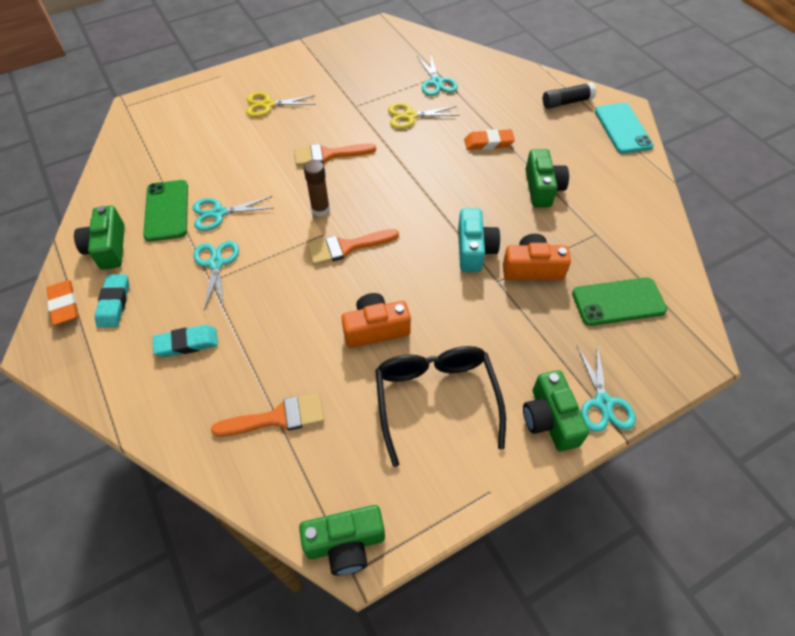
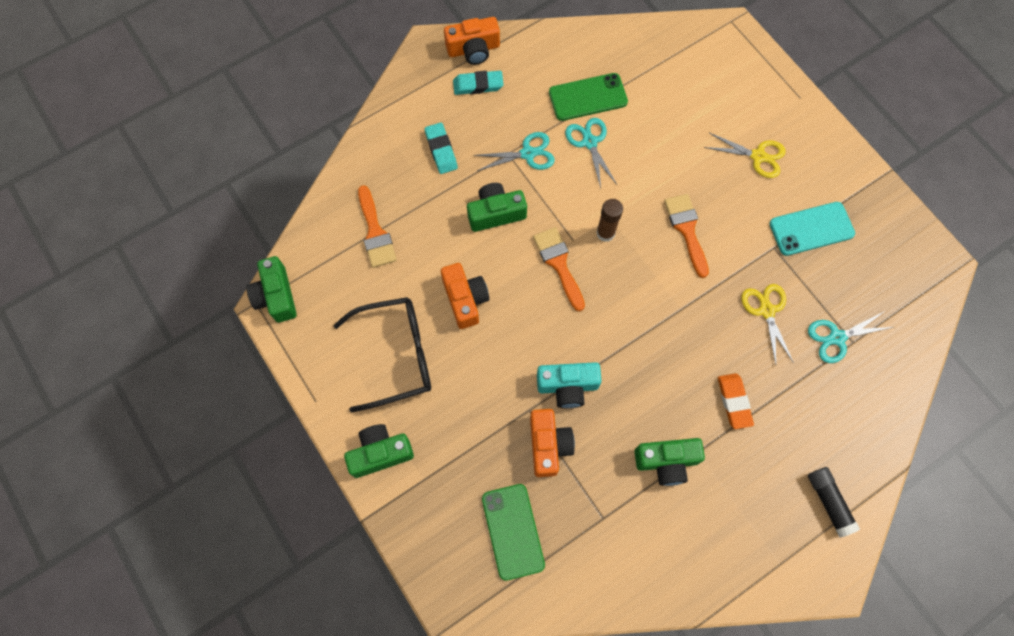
camera: 85 degrees right, 15 degrees up
orange eraser [46,280,78,325] -> orange camera [444,17,500,65]
green camera [74,205,125,270] -> green camera moved to [467,183,527,232]
yellow scissors [246,92,316,117] -> yellow scissors turned 120 degrees clockwise [704,133,786,178]
turquoise scissors [577,343,636,432] -> none
turquoise phone [595,103,654,154] -> turquoise phone moved to [769,202,855,256]

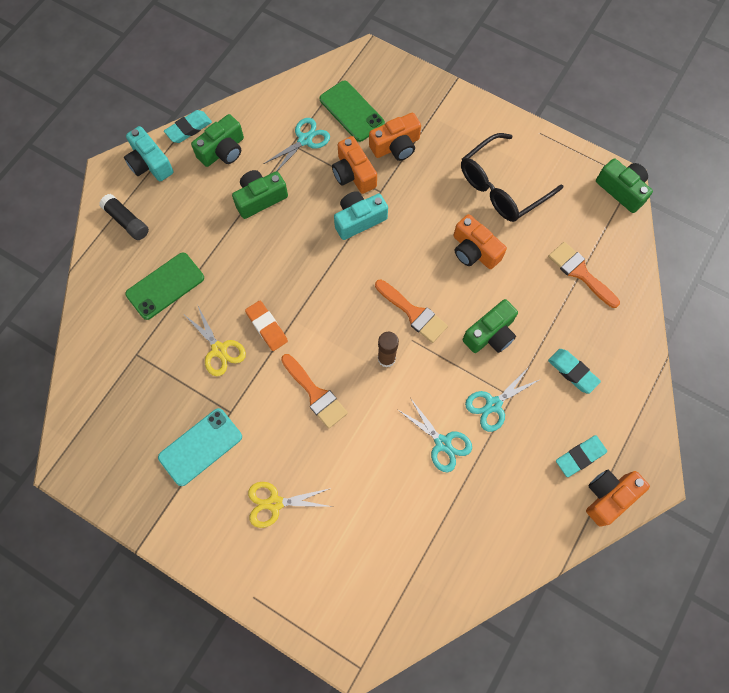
camera: 155 degrees right, 0 degrees up
green camera [344,424,414,478] -> green camera moved to [191,114,244,167]
green phone [549,73,628,121] -> green phone moved to [125,252,204,320]
orange eraser [718,373,754,429] -> orange eraser moved to [245,301,288,351]
turquoise scissors [808,311,893,363] -> turquoise scissors moved to [263,118,330,171]
none -> turquoise camera [124,126,174,181]
none -> turquoise eraser [164,110,212,143]
none -> orange camera [369,113,421,161]

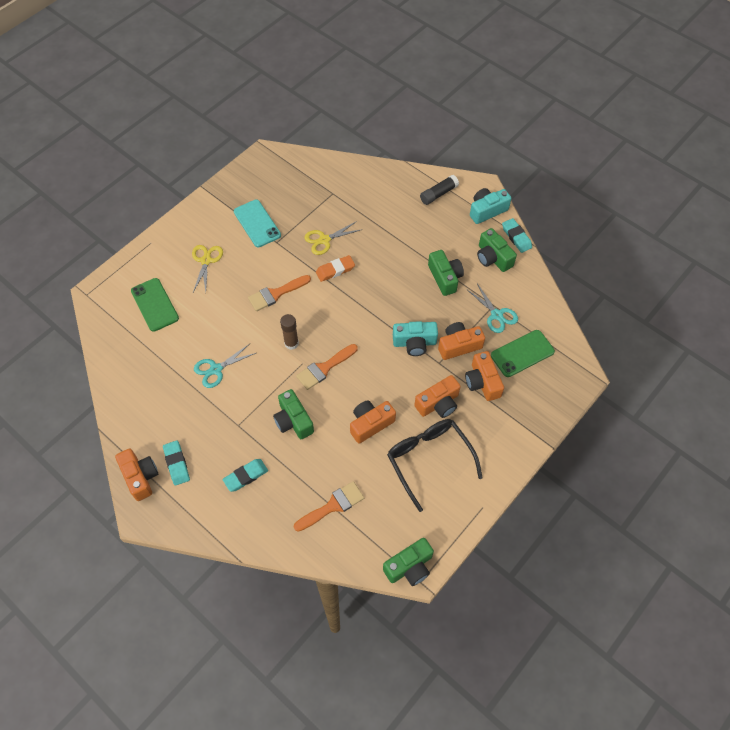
camera: 100 degrees right, 10 degrees down
green phone [125,252,204,320] -> green phone moved to [131,278,179,332]
turquoise camera [334,191,388,240] -> turquoise camera turned 105 degrees clockwise [393,321,438,356]
turquoise scissors [465,367,541,432] -> none
none -> orange camera [414,375,461,418]

